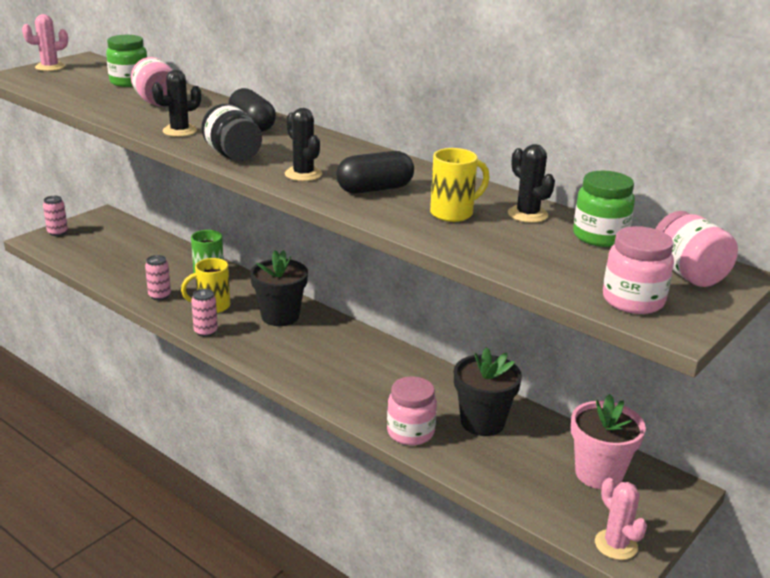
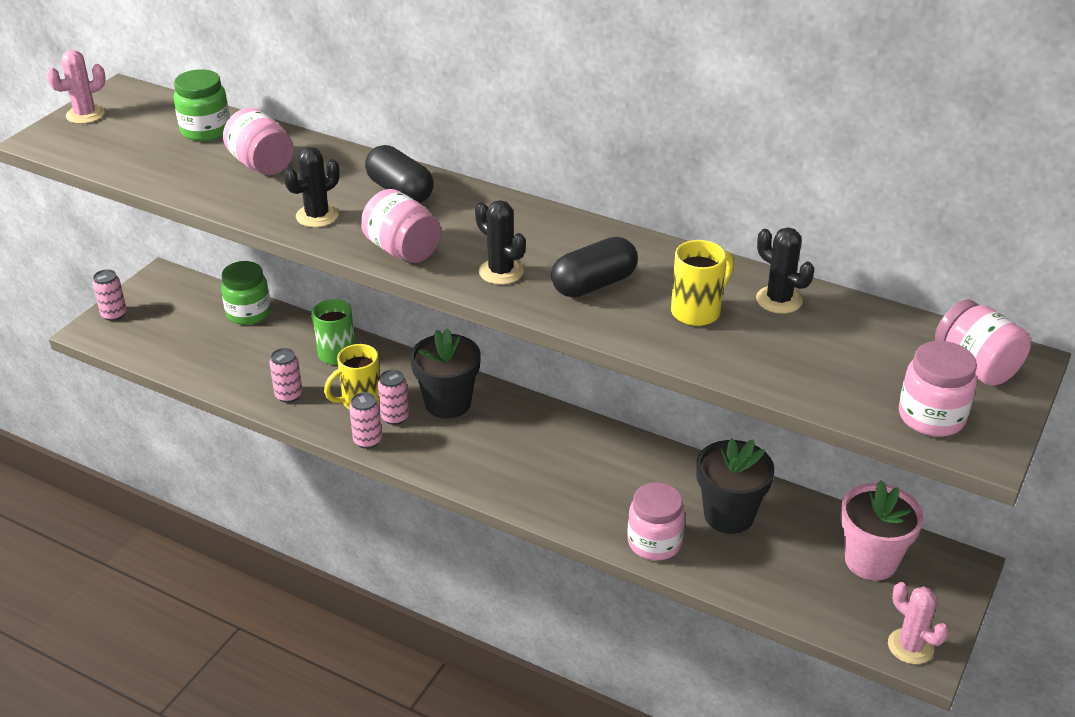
camera: 10 degrees left, 10 degrees up
black jar [201,104,262,161] -> pink jar [361,189,441,263]
green jar [573,171,635,247] -> green jar moved to [221,261,271,325]
none -> pink can [378,369,409,425]

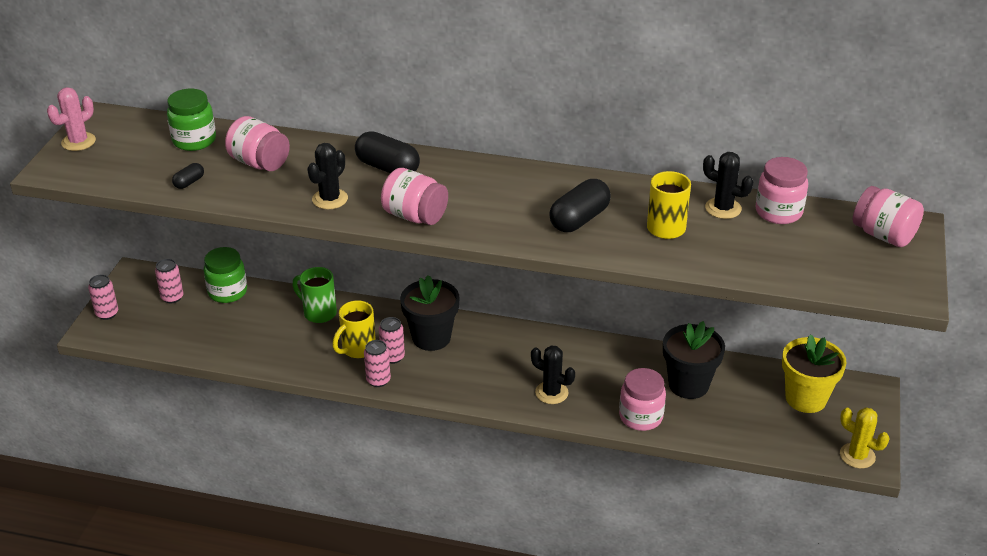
camera: 15 degrees left, 0 degrees up
pink can [269,348,302,403] -> pink can moved to [155,259,183,303]
black cactus [475,200,526,285] -> black cactus moved to [531,345,575,404]
pink flower pot [841,480,924,581] -> yellow flower pot [782,334,847,413]
pink cactus [888,582,949,664] -> yellow cactus [840,407,890,469]
pink jar [899,341,977,437] -> pink jar moved to [756,157,808,224]
none -> black capsule [172,163,204,189]

